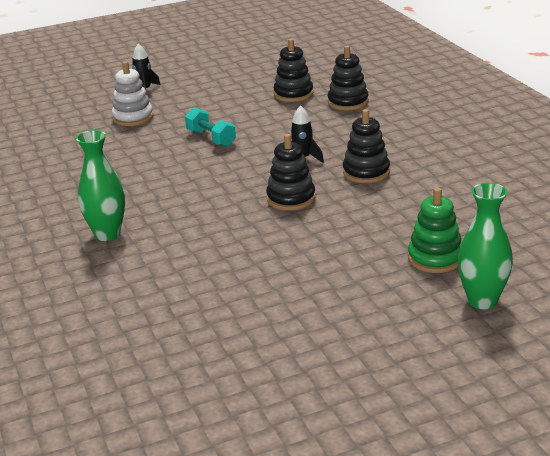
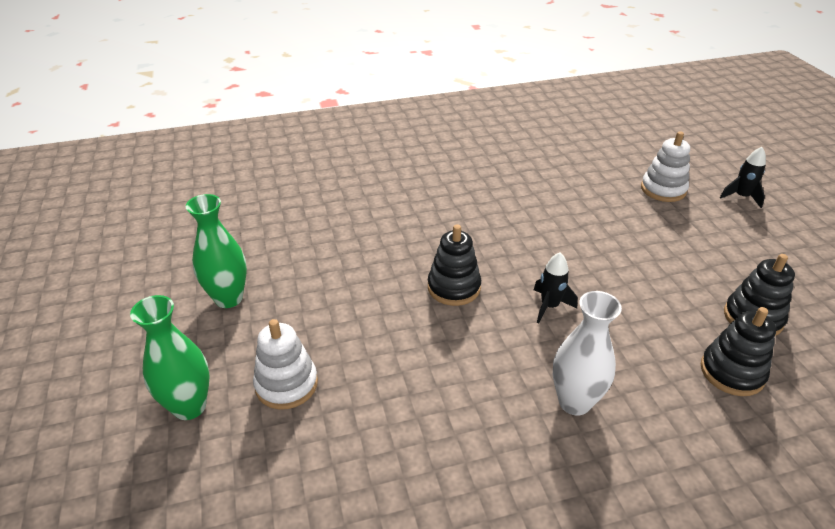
camera: 95 degrees right, 10 degrees up
green vase [76,130,125,241] -> green vase moved to [186,194,247,308]
turquoise dumbbell [185,107,236,147] -> none
black stacking toy [343,109,390,183] -> none
green stacking toy [408,188,461,273] -> white stacking toy [253,319,318,410]
none -> white vase [553,291,622,416]

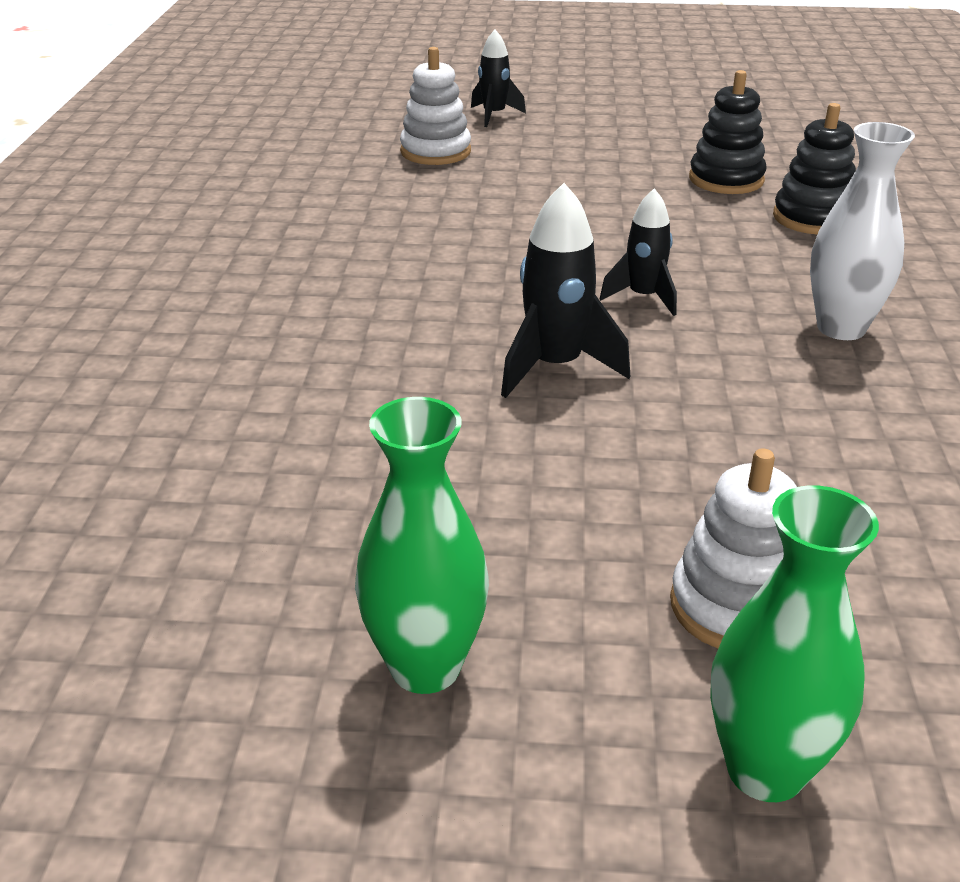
camera: 70 degrees left, 5 degrees down
black stacking toy [428,225,481,306] -> black rocket [501,183,630,398]

